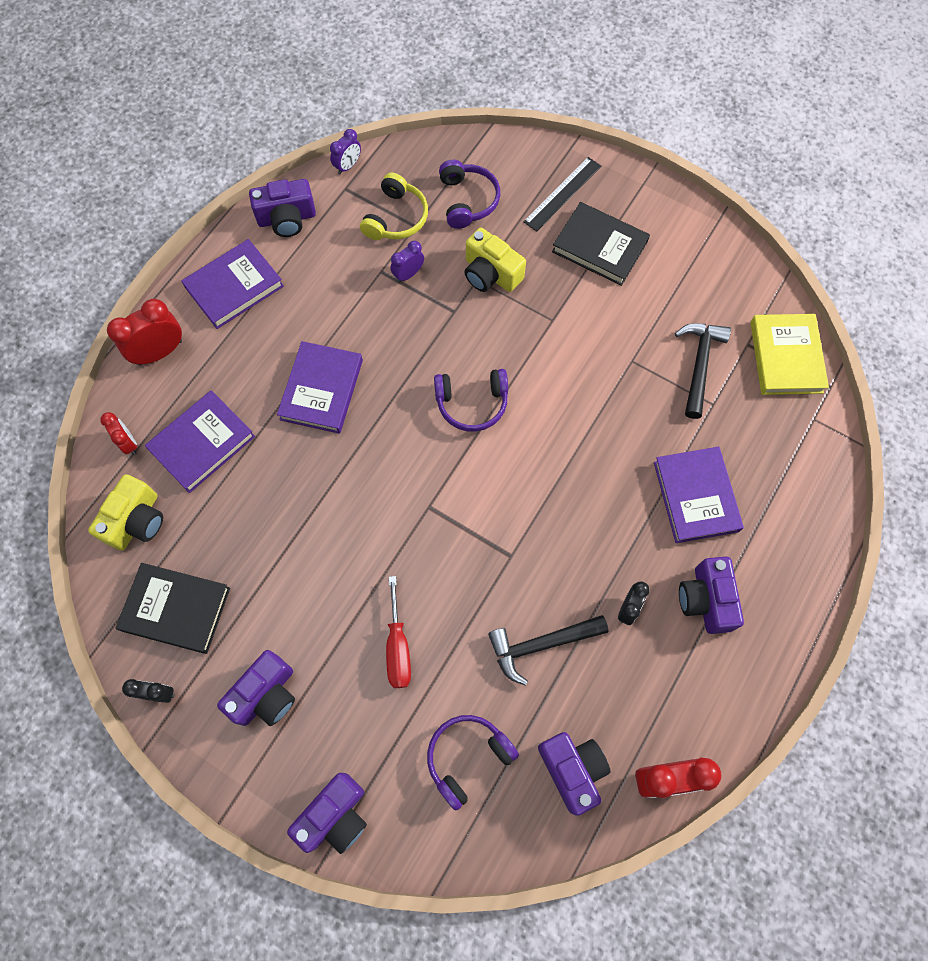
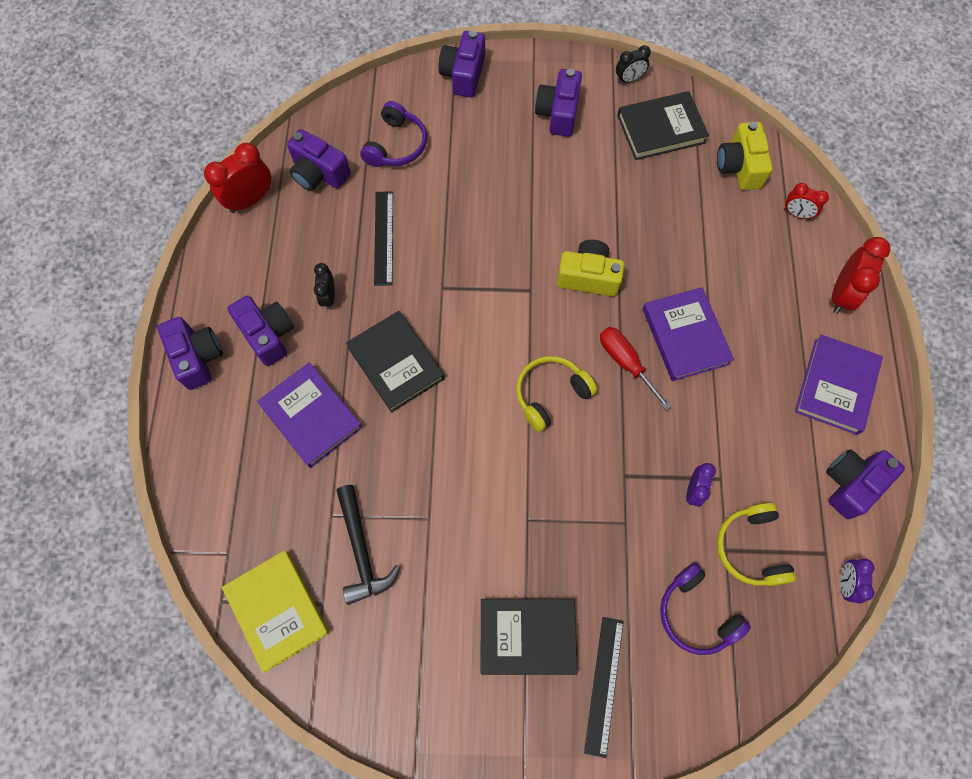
camera: 150 degrees right, 0 degrees up
purple book [145,390,255,493] -> none
red screwdriver [386,576,411,688] -> red screwdriver moved to [600,327,672,410]
purple headphones [434,369,508,432] -> yellow headphones [516,356,597,432]
yellow camera [465,228,526,292] -> yellow camera moved to [557,240,624,296]
black hammer [488,615,608,686] -> black ruler [374,191,393,286]
none -> purple camera [157,317,223,390]
none -> black book [346,311,445,413]

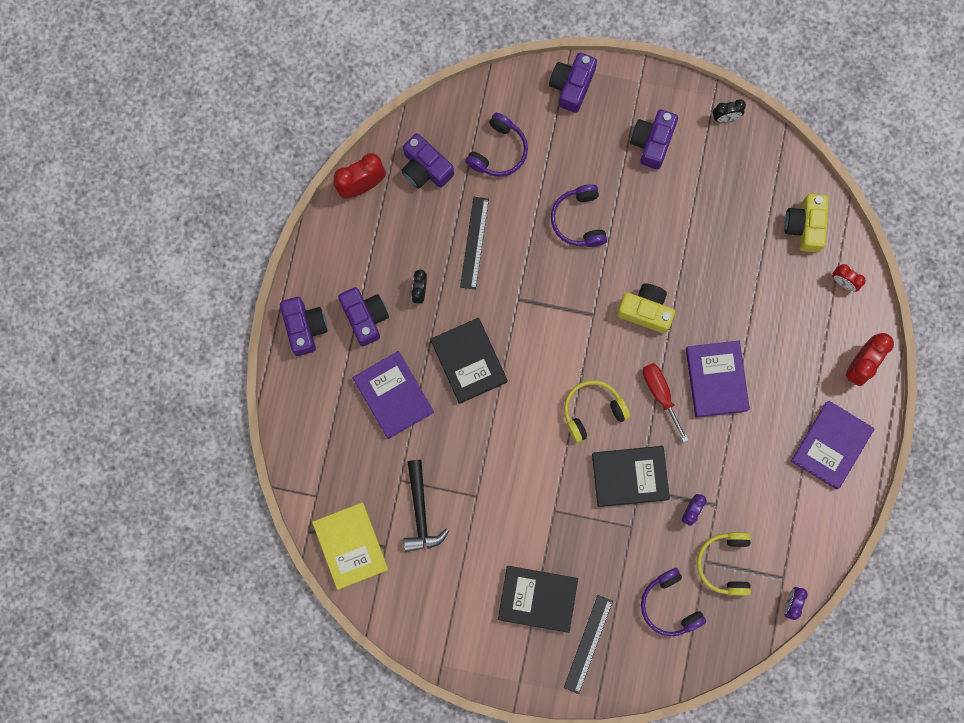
camera: 10 degrees right, 10 degrees up
black book [617,91,709,160] -> black book moved to [592,446,670,507]
purple camera [826,449,905,519] -> none
none -> purple headphones [551,184,607,247]

